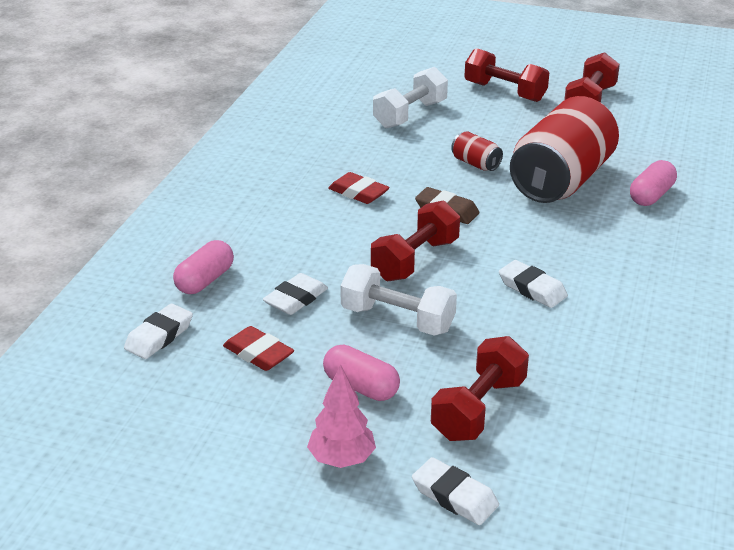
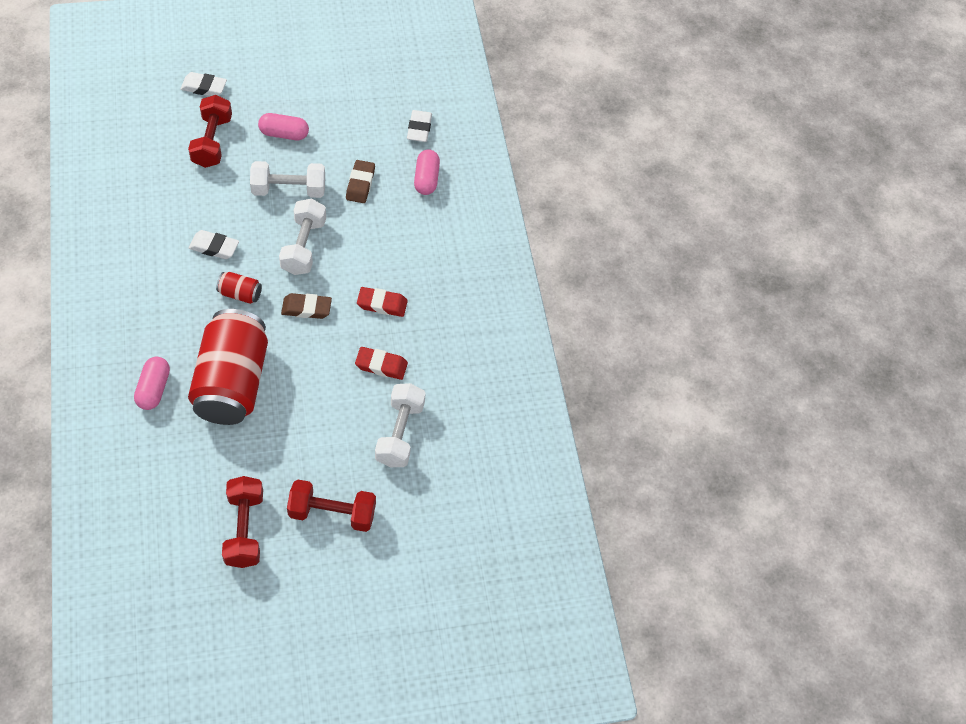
camera: 145 degrees right, 25 degrees up
red eraser [223,326,294,371] -> red eraser moved to [355,347,408,380]
white eraser [263,273,328,315] -> brown eraser [346,160,375,203]
pink tree [307,364,376,468] -> none
red dumbbell [371,200,460,281] -> white dumbbell [279,199,326,275]
red can [451,131,503,171] -> red can moved to [216,272,262,304]

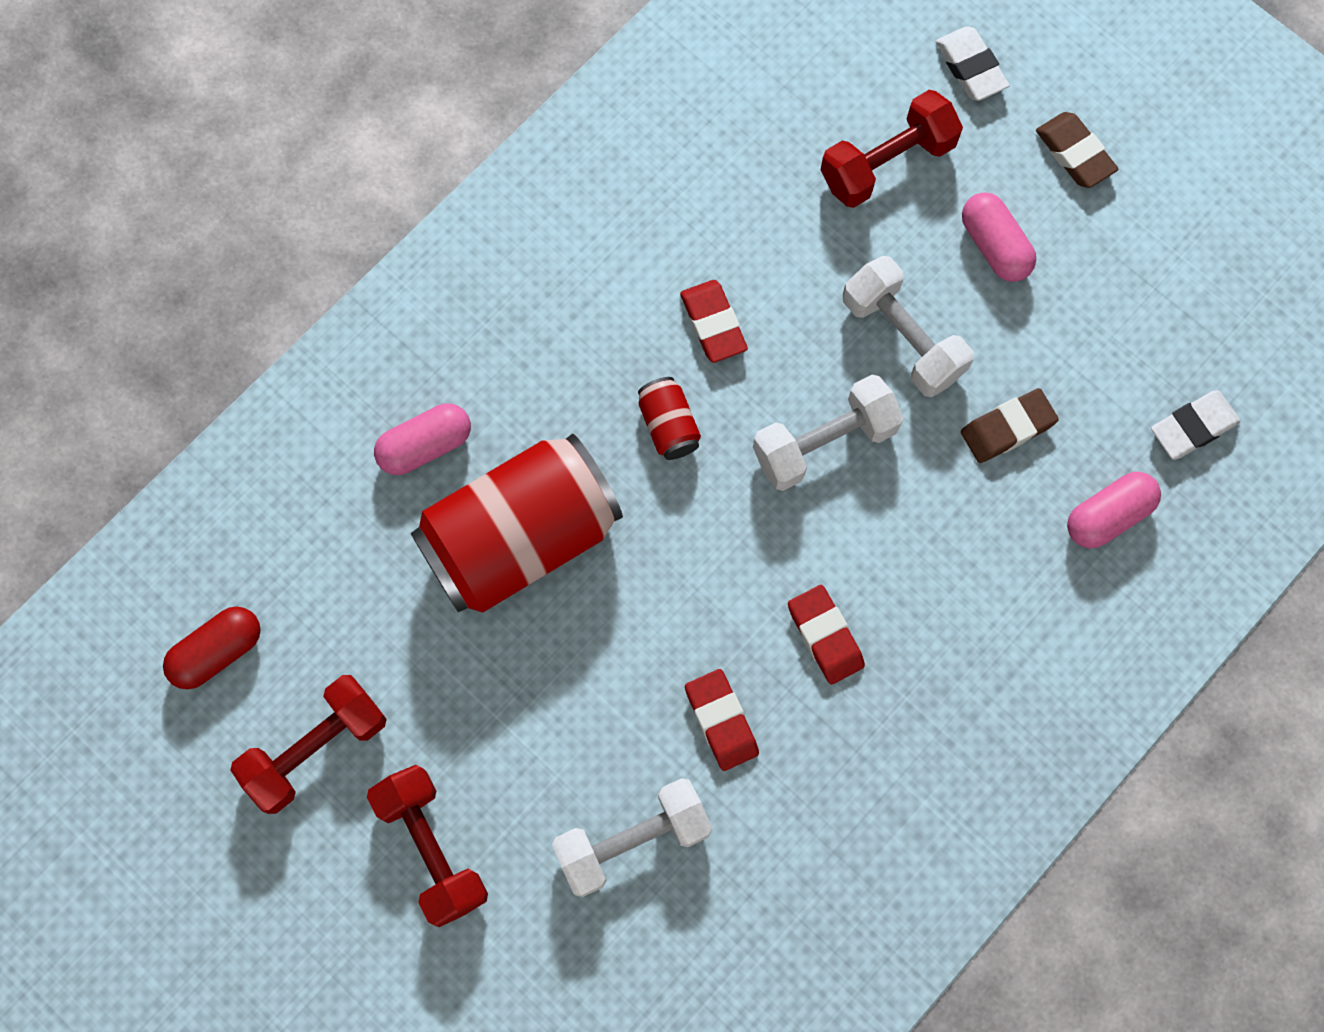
camera: 60 degrees right, 15 degrees up
white eraser [189,230,239,259] -> red eraser [680,280,748,363]
brown eraser [281,293,332,319] -> brown eraser moved to [1036,112,1118,188]
none -> red capsule [163,607,260,689]

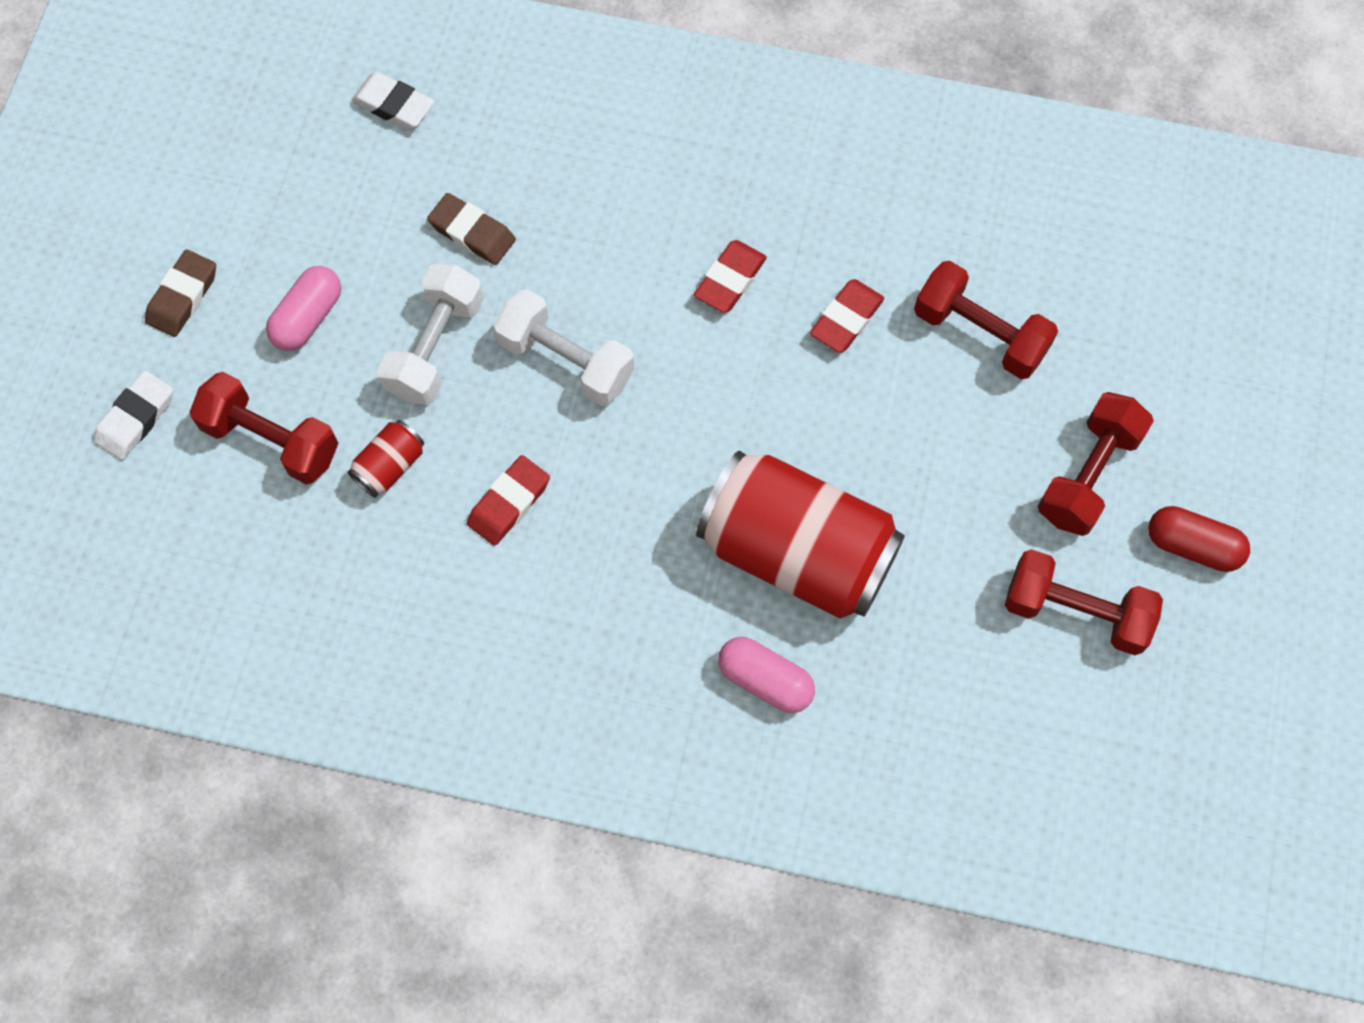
camera: 120 degrees left, 5 degrees down
red capsule [163,607,260,689] -> red capsule moved to [1148,506,1250,572]
white dumbbell [552,778,712,897] -> red dumbbell [914,261,1058,379]
red can [638,377,701,460] -> red can moved to [348,420,424,498]
pink capsule [1067,472,1161,548] -> none

